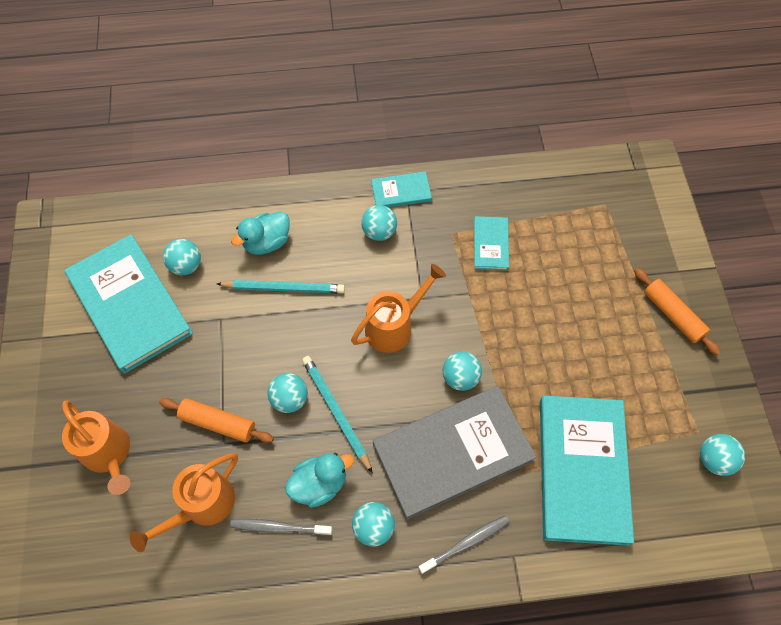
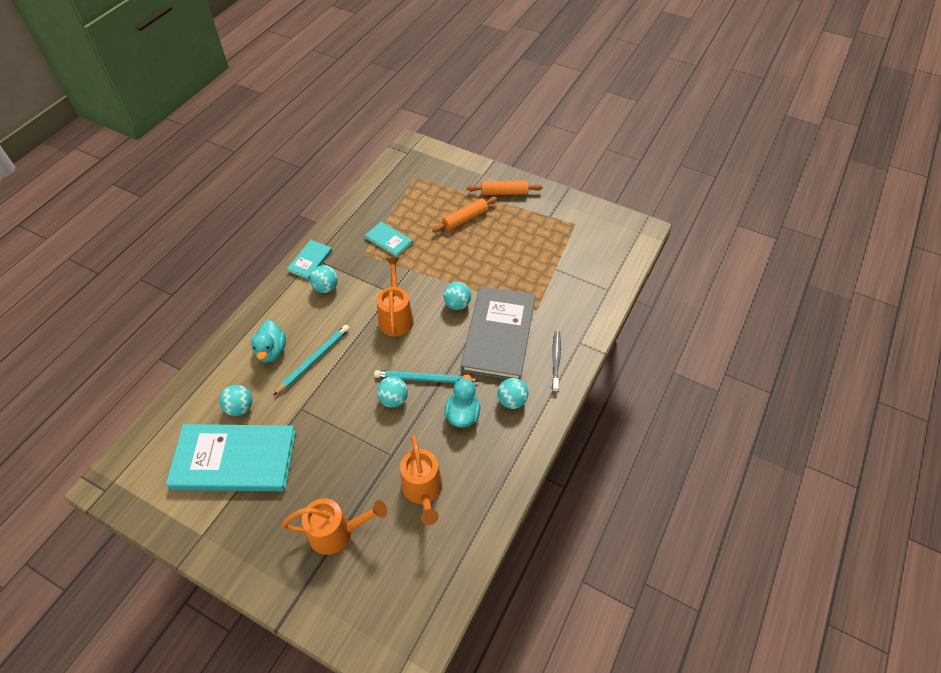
camera: 55 degrees left, 10 degrees down
orange rolling pin [159,398,274,443] -> orange rolling pin moved to [432,197,497,232]
grey toothbrush [230,519,332,536] -> none
turquoise book [540,395,634,546] -> none
turquoise ball [700,434,745,476] -> none

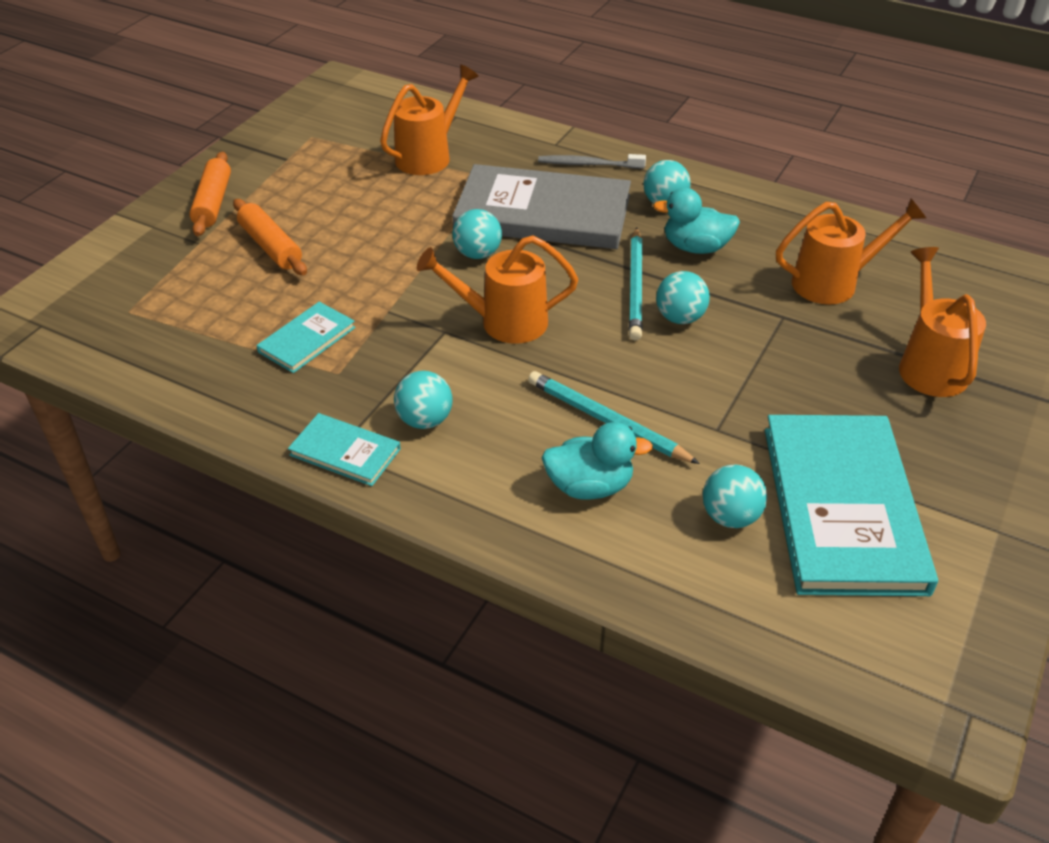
camera: 90 degrees left, 10 degrees down
none -> orange watering can [380,65,479,175]

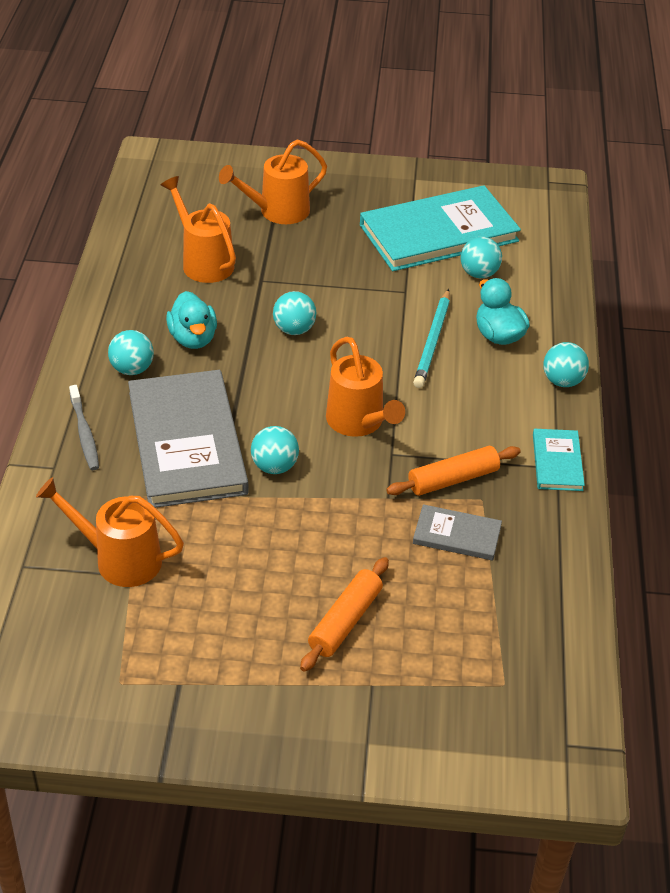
camera: 115 degrees left, 0 degrees up
orange rolling pin [189,152,231,236] -> orange rolling pin moved to [386,446,521,496]
turquoise book [256,302,356,373] -> grey book [413,504,502,561]
turquoise ball [394,371,453,429] -> turquoise ball moved to [543,342,589,387]
turquoise pencil [629,227,642,340] -> none

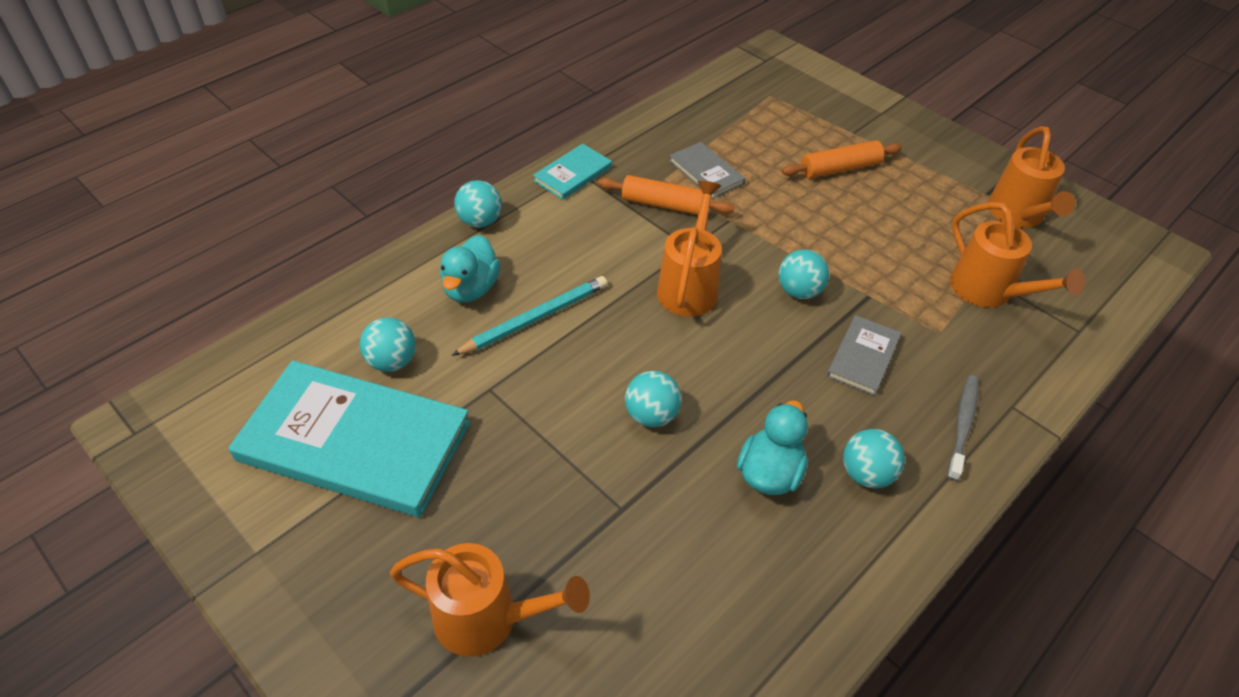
camera: 140 degrees left, 5 degrees up
grey book [128,370,249,508] -> grey book [826,315,901,396], size x0.47
orange watering can [161,176,236,283] -> orange watering can moved to [988,126,1075,228]

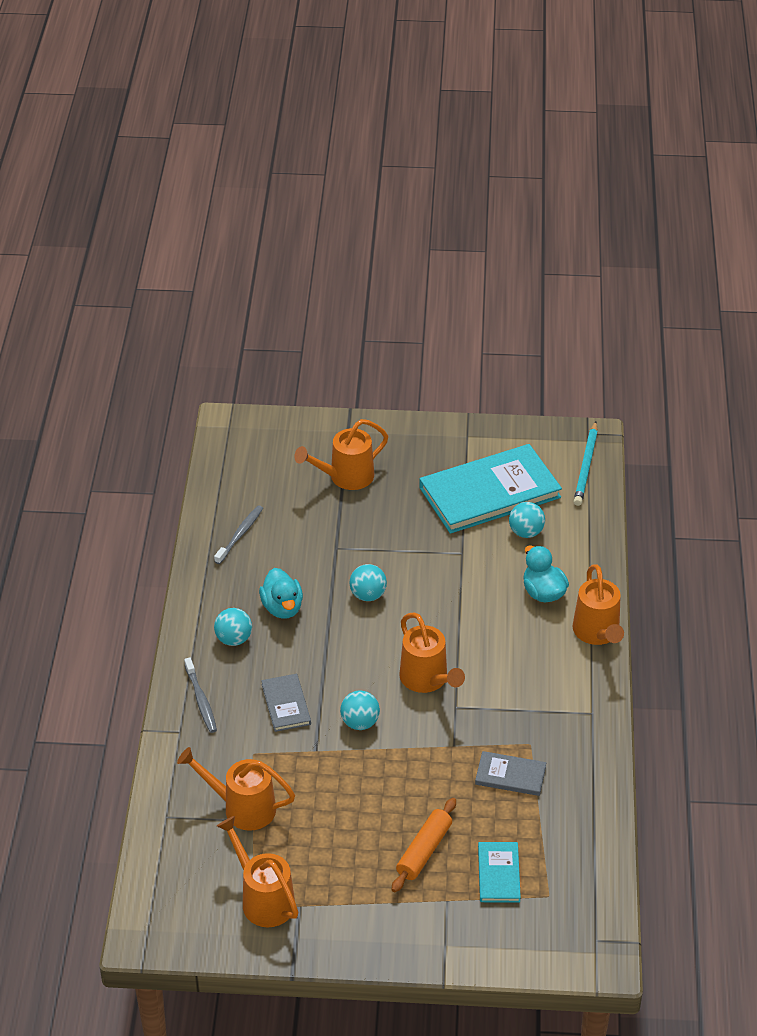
camera: 140 degrees right, 5 degrees down
turquoise pencil [451,276,607,356] -> turquoise pencil moved to [573,421,598,506]
turquoise ball [454,180,502,228] -> orange watering can [572,564,624,645]
turquoise book [533,144,612,200] -> turquoise book moved to [478,842,521,903]
orange rolling pin [598,175,735,215] -> none
none -> grey toothbrush [214,505,263,564]

